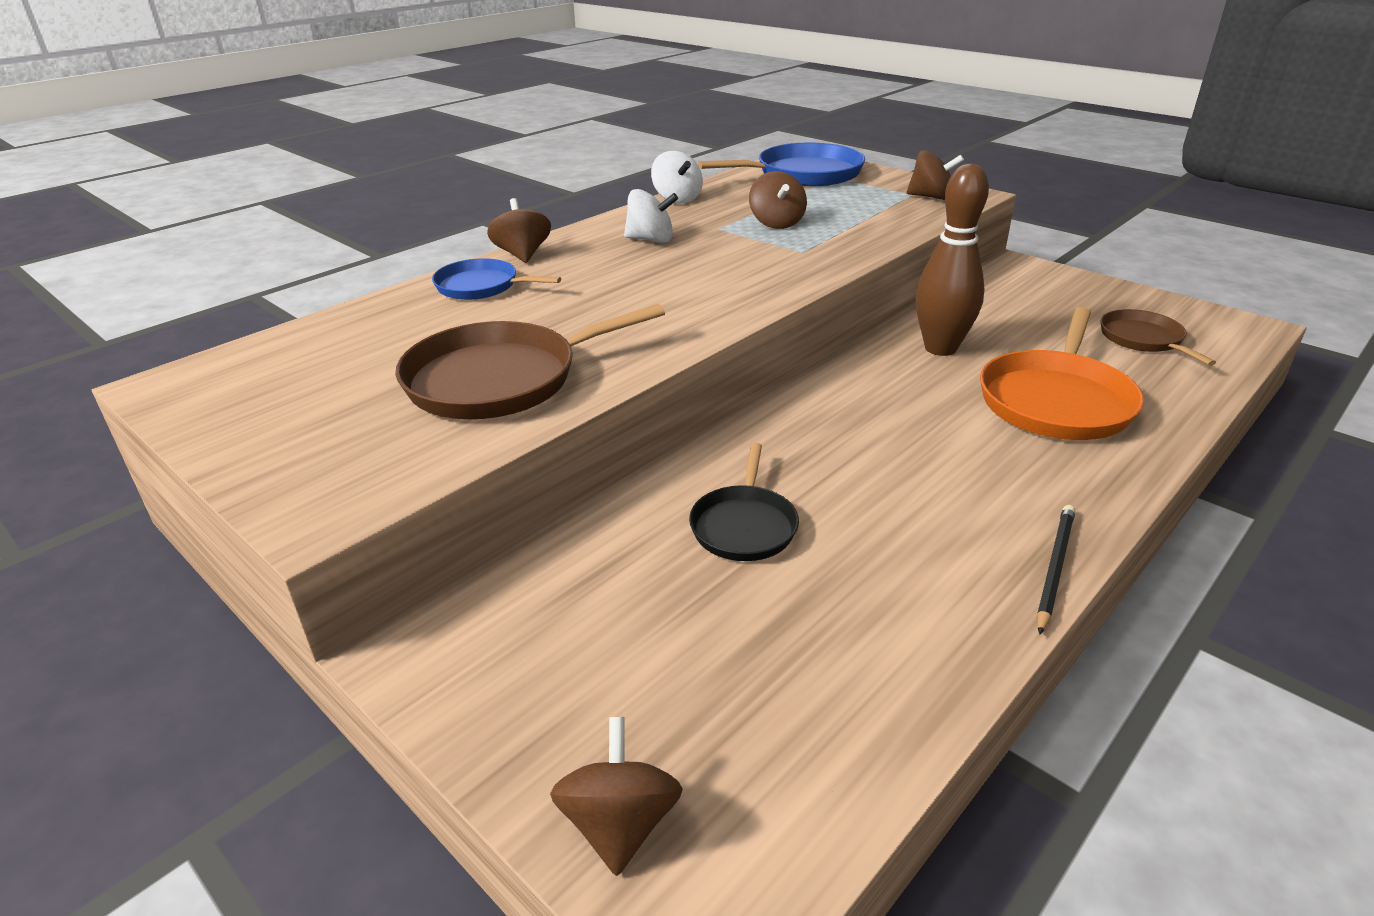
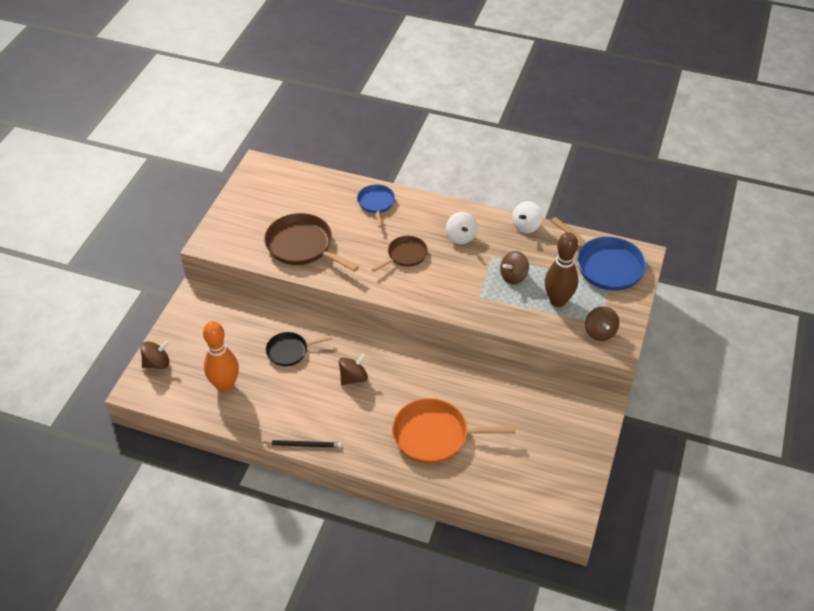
camera: 65 degrees right, 15 degrees up
brown spinning top [487,198,551,263] -> brown spinning top moved to [339,353,368,386]
brown bowling pin [916,163,989,356] -> brown bowling pin moved to [545,232,578,307]
brown pan [1100,309,1216,366] -> brown pan moved to [372,236,428,272]
none -> orange bowling pin [203,321,239,393]

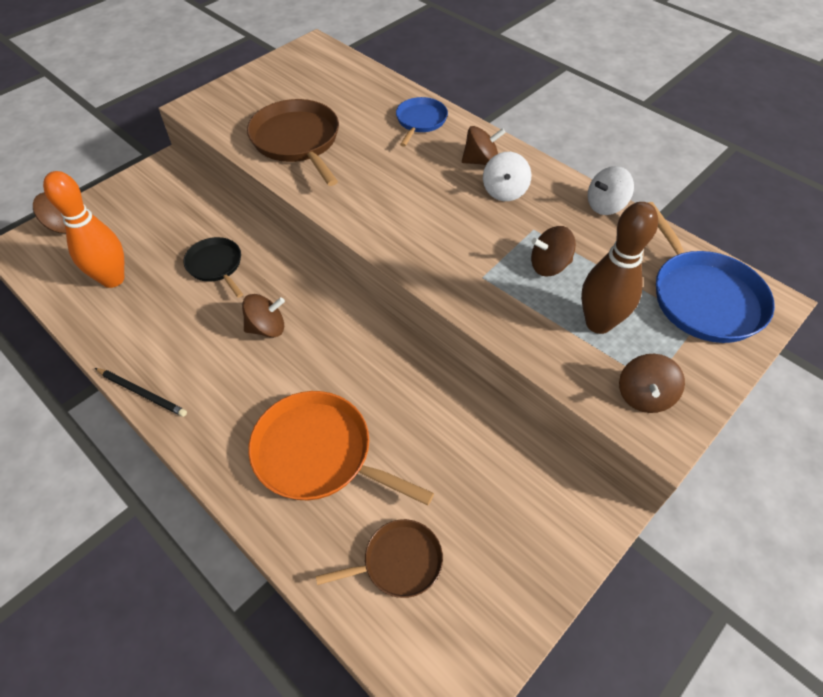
camera: 25 degrees right, 5 degrees up
black pan [266,332,332,366] -> black pan turned 45 degrees clockwise [183,237,243,298]
brown pan [372,236,428,272] -> brown pan moved to [316,519,443,598]
none -> brown spinning top [462,126,506,165]

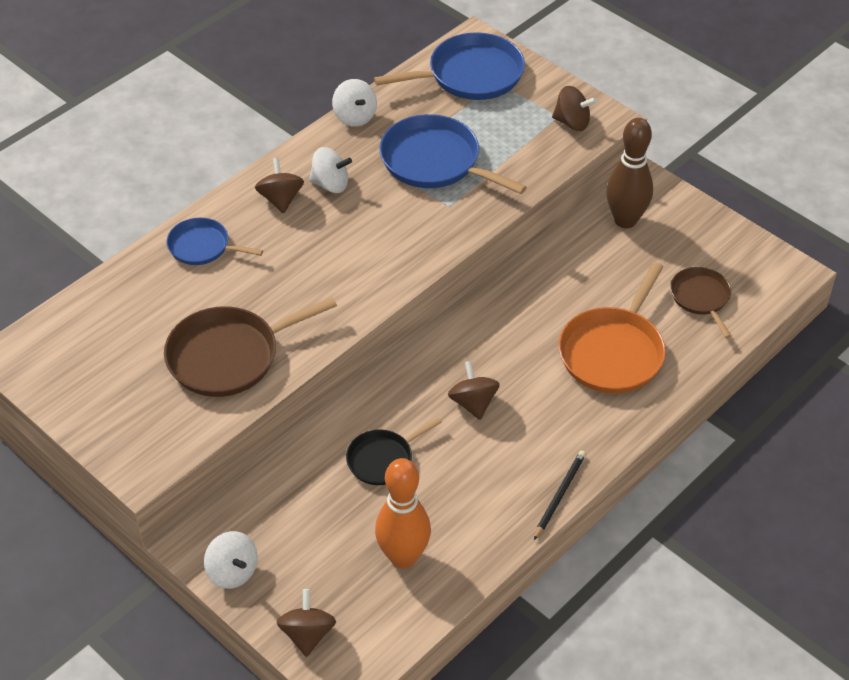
camera: 90 degrees left, 5 degrees down
brown spinning top [531,226,576,276] -> blue pan [379,114,527,194]
brown bowling pin [581,202,658,334] -> brown bowling pin moved to [606,118,653,228]
none -> white spinning top [204,531,258,589]

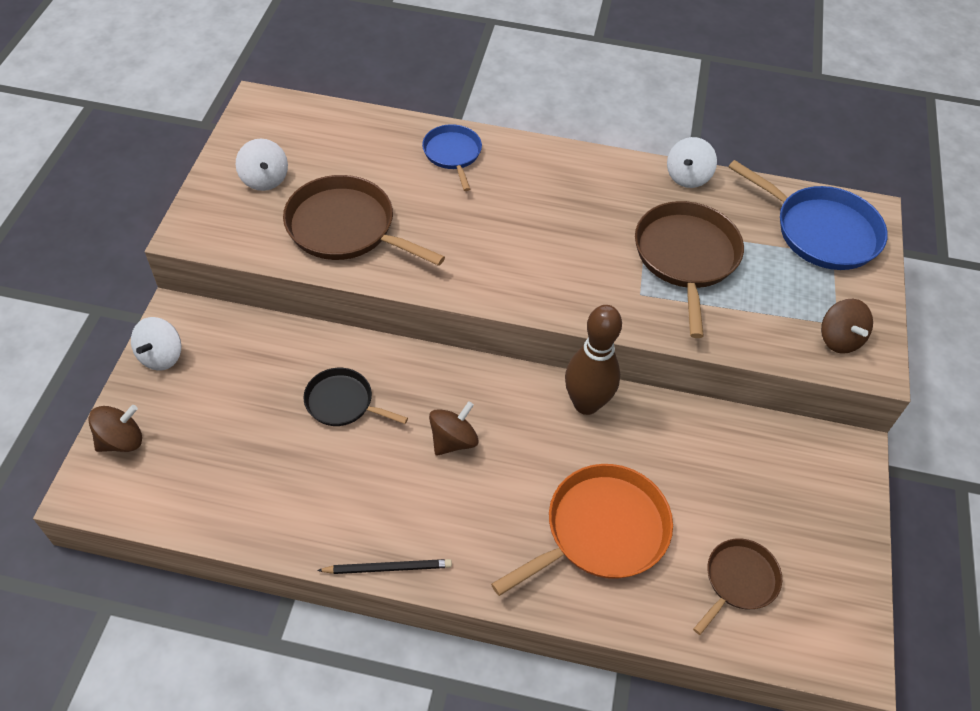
camera: 55 degrees right, 5 degrees up
brown spinning top [255,158,304,213] -> none
white spinning top [309,147,352,193] -> white spinning top moved to [236,138,288,191]
orange bowling pin [375,458,431,568] -> none
blue pan [379,114,527,194] -> brown pan [635,201,744,338]
orange pan [559,262,666,393] -> orange pan turned 150 degrees clockwise [491,464,673,596]
brown bowling pin [606,118,653,228] -> brown bowling pin moved to [565,305,622,415]

